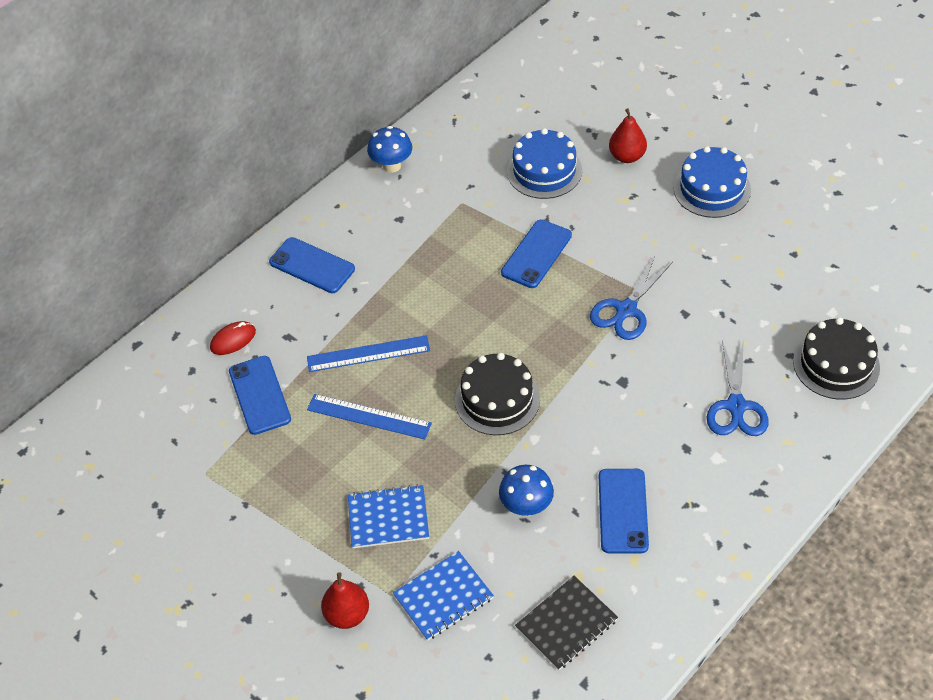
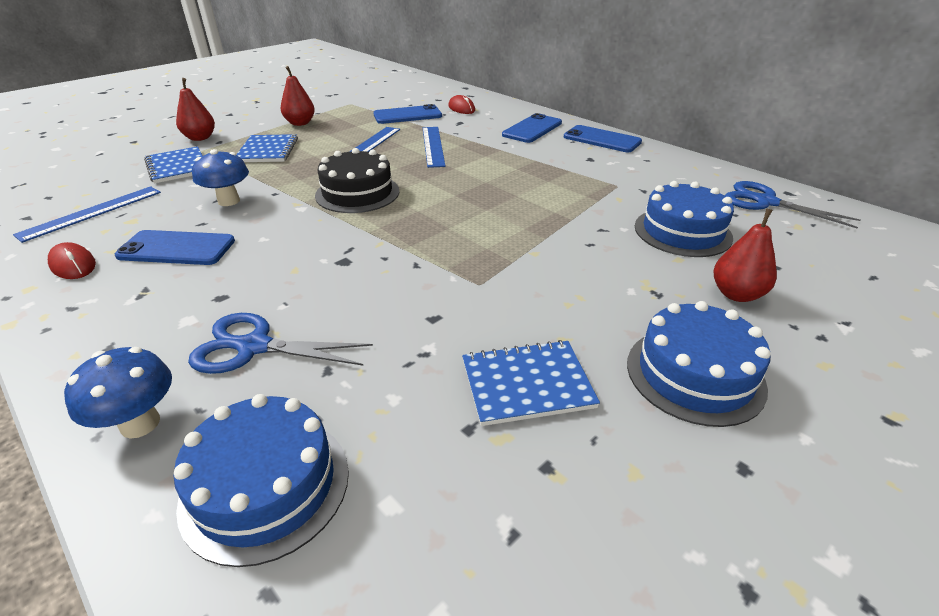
camera: 90 degrees right, 15 degrees down
blue mushroom [367,126,412,173] -> blue mushroom moved to [64,347,172,439]
blue phone [501,219,572,288] -> blue phone moved to [564,125,642,152]
black notebook [515,576,618,670] -> blue ruler [13,186,161,243]
blue scissors [590,256,673,340] -> blue scissors moved to [725,181,861,228]
black cake [793,317,880,399] -> blue cake [174,394,349,567]
none -> red mouse [48,242,96,279]
none -> red pear [281,66,315,126]
none -> blue notebook [462,340,600,426]

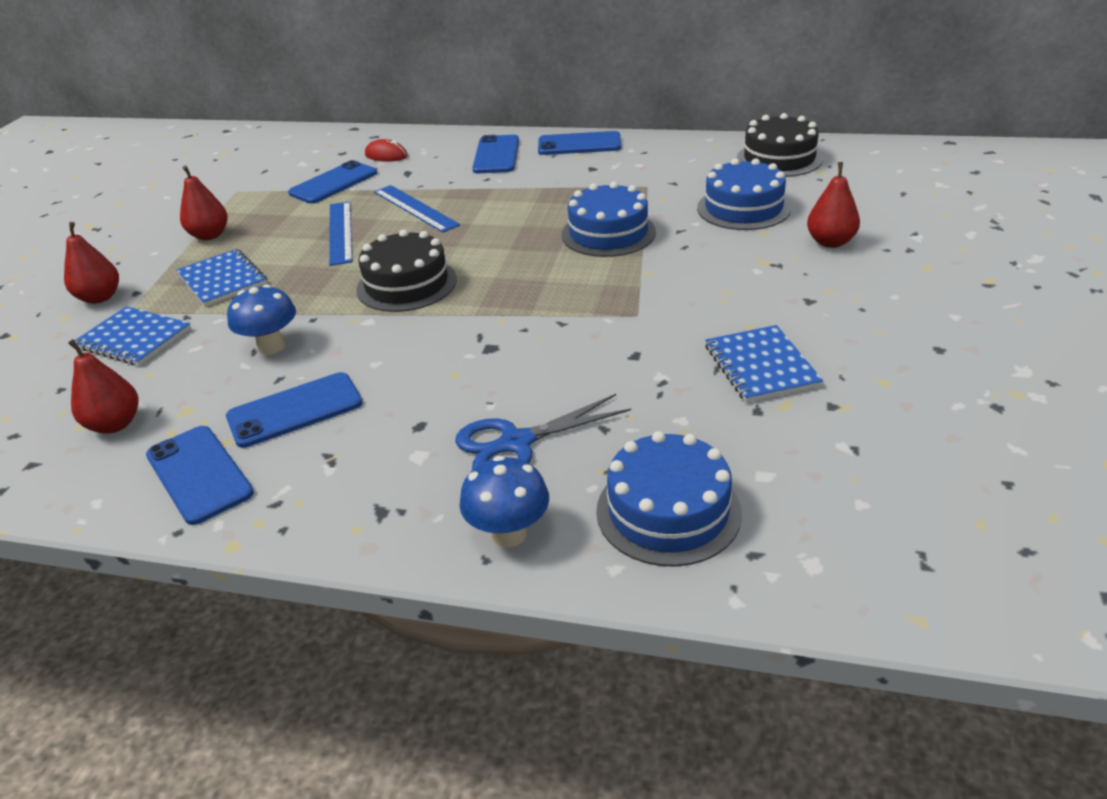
camera: 30 degrees left, 0 degrees up
blue ruler [13,186,161,243] -> red pear [68,339,138,434]
red mouse [48,242,96,279] -> blue phone [146,426,254,525]
blue notebook [462,340,600,426] -> blue notebook turned 60 degrees counterclockwise [705,325,823,403]
blue cake [627,301,771,427] -> blue cake moved to [561,182,656,257]
blue scissors [725,181,861,228] -> black cake [737,113,823,177]

